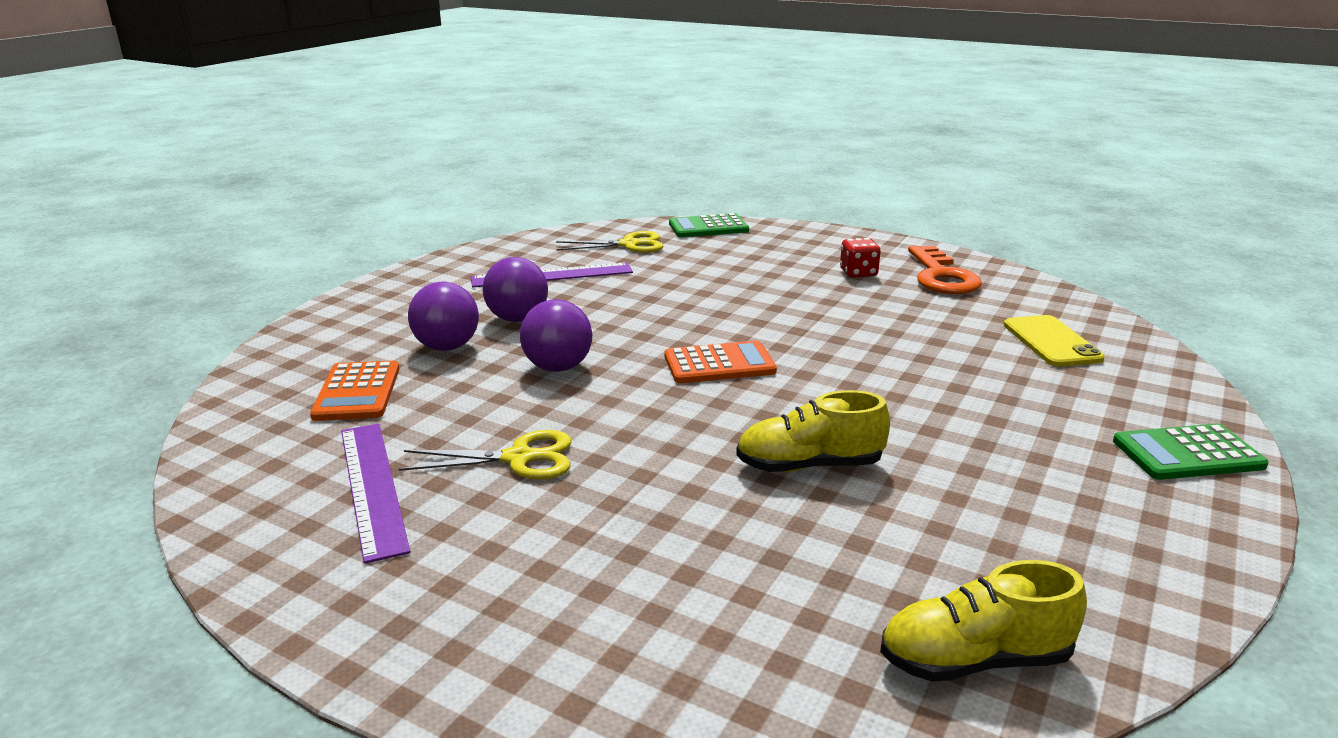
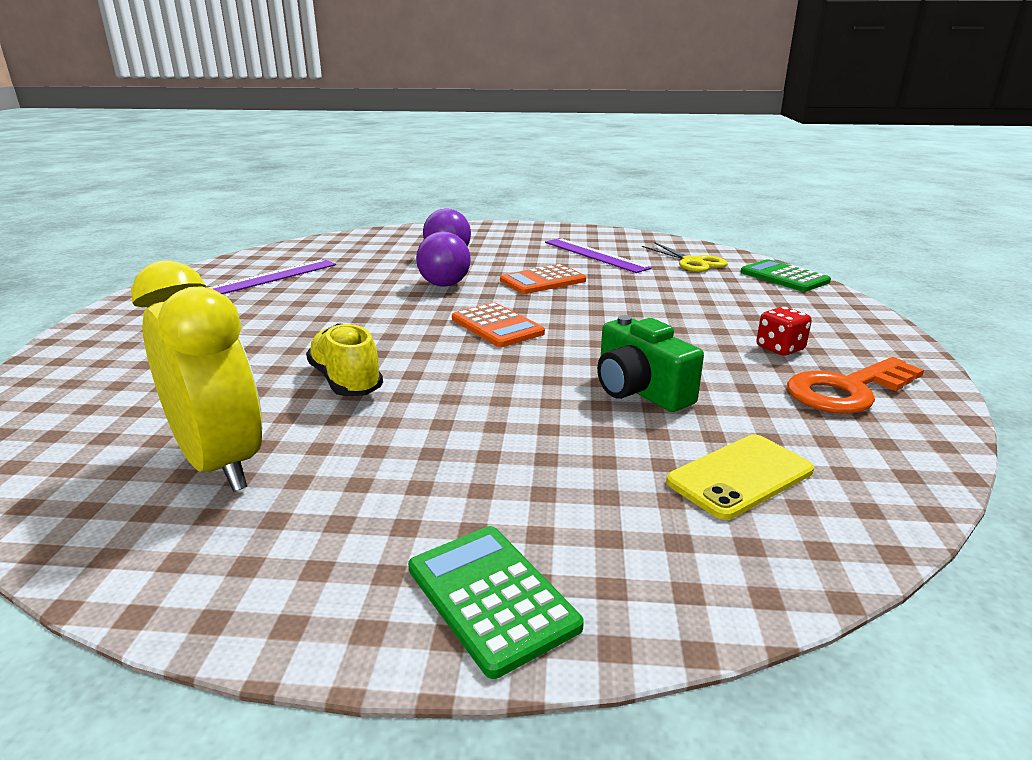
camera: 65 degrees right, 0 degrees up
orange calculator [310,361,400,421] -> orange calculator moved to [500,264,586,294]
yellow scissors [399,430,571,480] -> none
purple ball [483,257,548,322] -> none
yellow shoe [880,560,1087,682] -> none
none -> yellow clock [131,260,262,492]
none -> green camera [597,315,704,412]

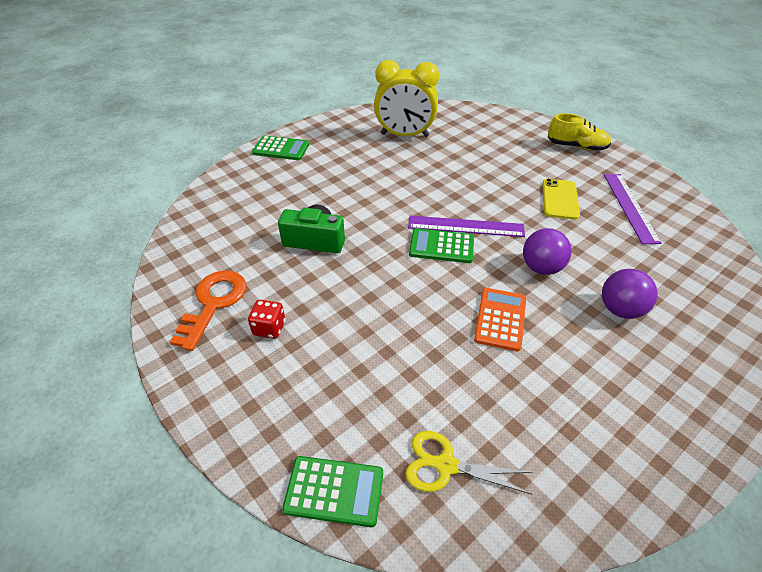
camera: 135 degrees right, 20 degrees up
yellow shoe [306,323,383,396] -> yellow shoe moved to [548,113,611,151]
orange calculator [452,302,545,347] -> green calculator [409,228,474,263]
purple ruler [545,238,652,273] -> purple ruler moved to [408,216,525,237]
yellow phone [666,435,814,520] -> yellow phone moved to [542,178,580,220]

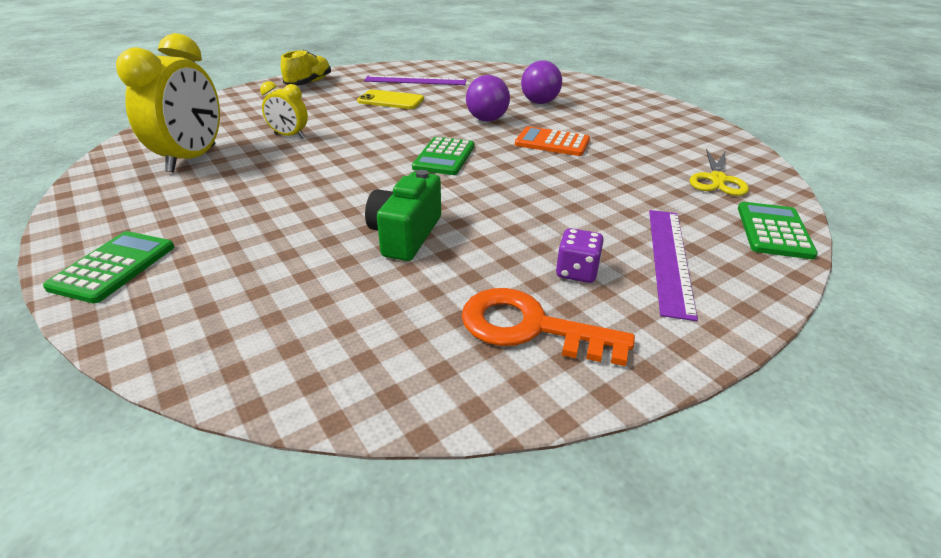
camera: 85 degrees left, 10 degrees down
red dice [248,300,285,339] -> purple dice [556,228,604,283]
purple ruler [408,216,525,237] -> purple ruler moved to [649,210,698,321]
none -> yellow clock [260,81,308,138]

